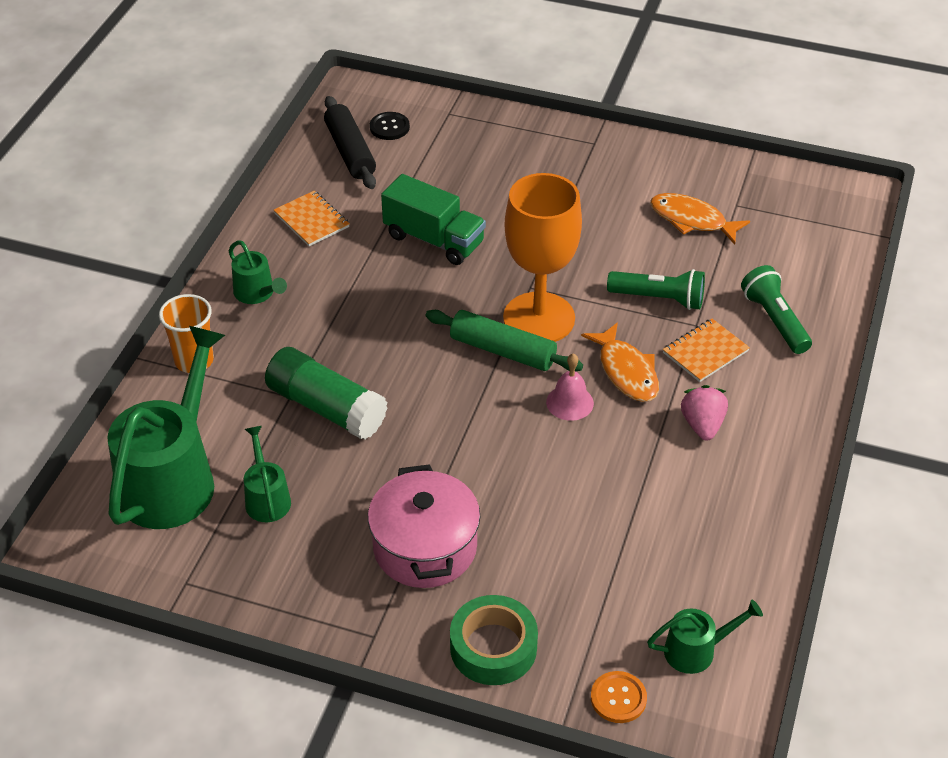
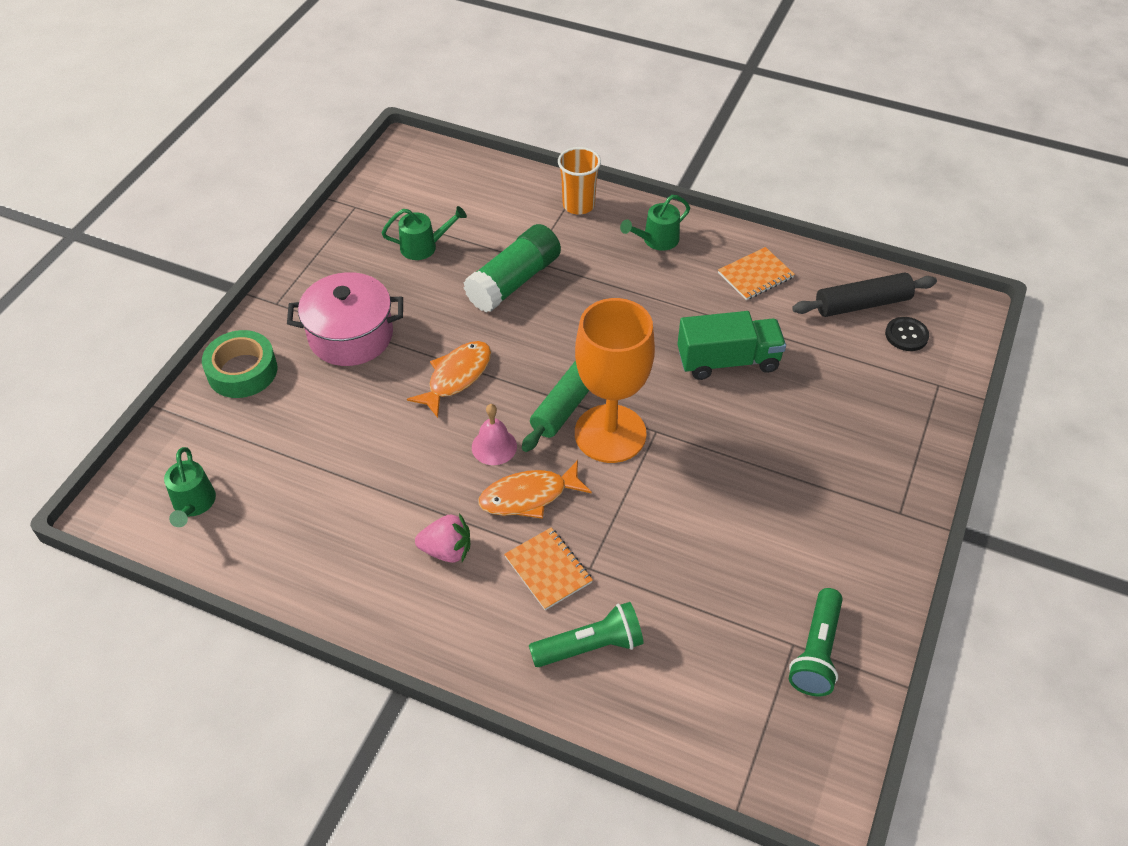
camera: 95 degrees right, 5 degrees up
green watering can [107,326,225,529] -> none
green truck [381,174,486,265] -> green truck turned 135 degrees counterclockwise [677,311,786,380]
orange button [591,671,647,723] -> none
green flashlight [607,269,705,310] -> green flashlight moved to [789,588,843,696]
orange fish [650,193,750,245] -> orange fish moved to [407,341,491,418]

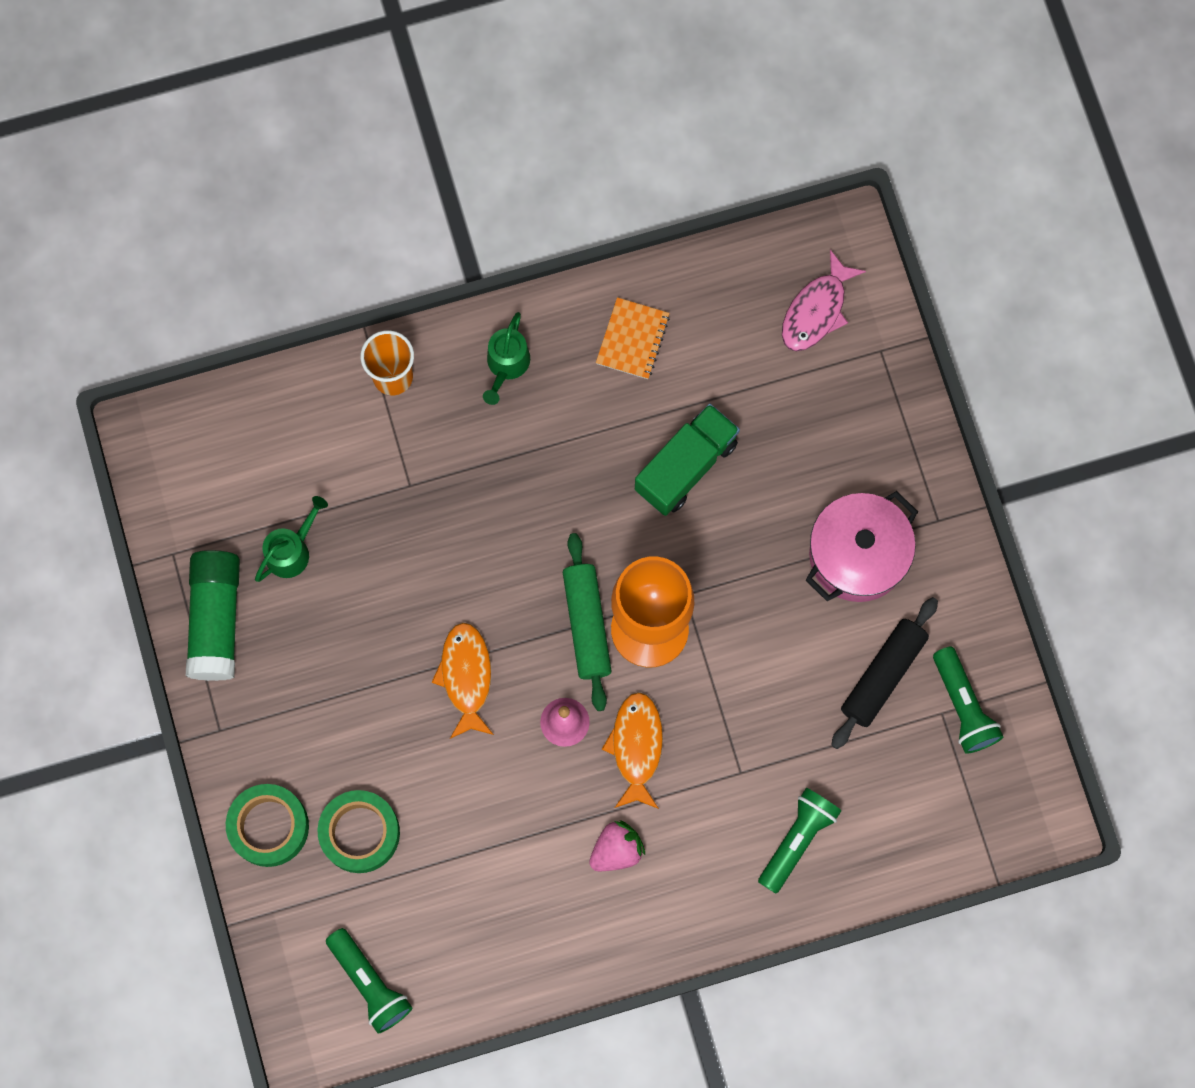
camera: 40 degrees left, 25 degrees up
green watering can [164,447,216,527] -> green flashlight [326,928,412,1034]
pink pot [287,272,403,366] -> pink pot moved to [806,491,918,602]
green glue stick [463,224,561,313] -> green glue stick moved to [186,550,240,681]
orange fish [479,460,592,519] -> orange fish turned 150 degrees clockwise [602,692,663,809]
orange notebook [504,527,593,610] -> none
black rolling pin [792,272,937,317] -> black rolling pin moved to [831,597,938,749]
black button [885,317,929,351] -> pink fish [782,250,866,351]
none -> green tape [317,790,400,873]

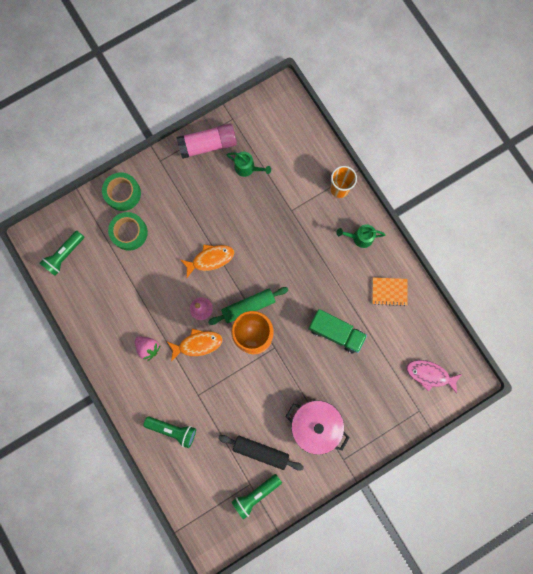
camera: 75 degrees right, 5 degrees up
green glue stick [186,550,240,681] -> pink glue stick [176,123,237,159]

